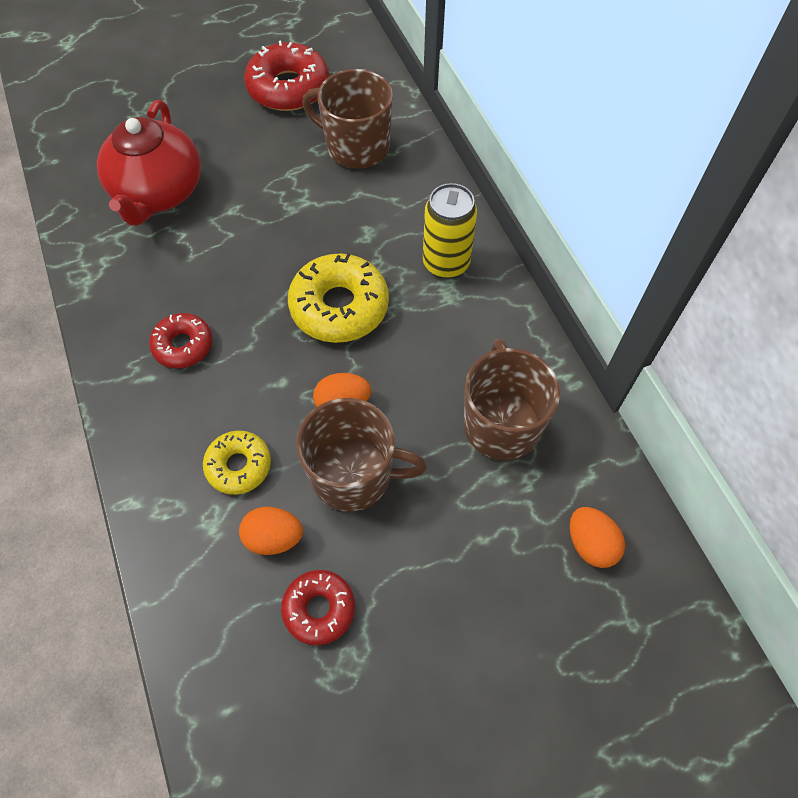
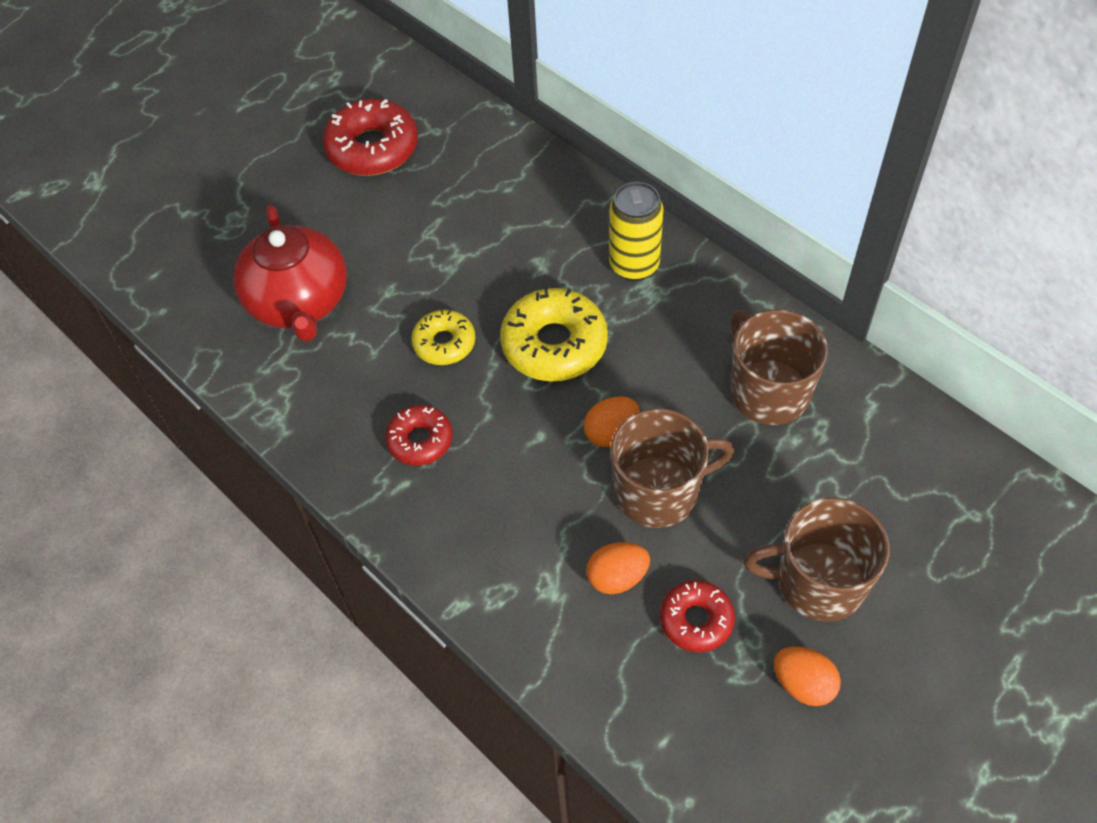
camera: 20 degrees left, 5 degrees down
yellow donut [203,431,271,495] -> yellow donut moved to [411,310,475,365]
brown mug [302,69,393,169] -> brown mug moved to [744,497,890,622]
orange egg [570,507,625,568] -> orange egg moved to [774,647,841,706]

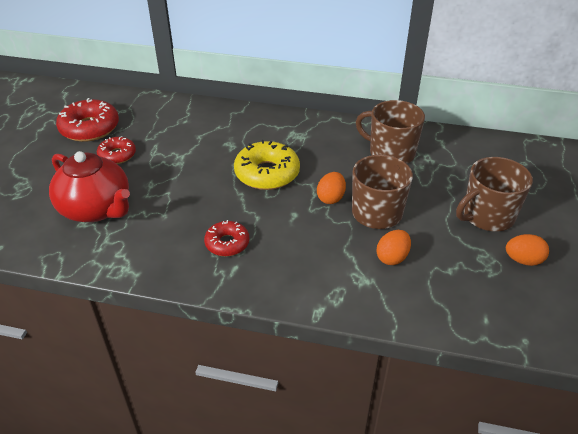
camera: 35 degrees left, 15 degrees down
yellow donut [411,310,475,365] -> none
yellow can [609,182,663,281] -> none
red donut [660,580,735,652] -> red donut moved to [97,136,136,164]

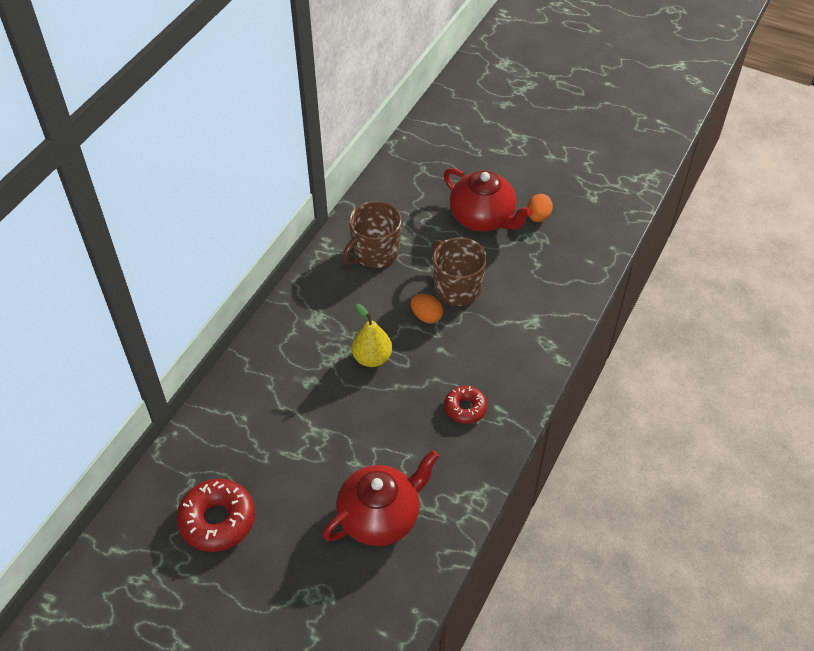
camera: 75 degrees left, 10 degrees up
red donut [97,136,136,164] -> none
yellow donut [234,140,300,190] -> yellow pear [351,304,392,367]
orange egg [376,230,411,265] -> none
brown mug [456,157,533,231] -> red teapot [444,168,533,232]

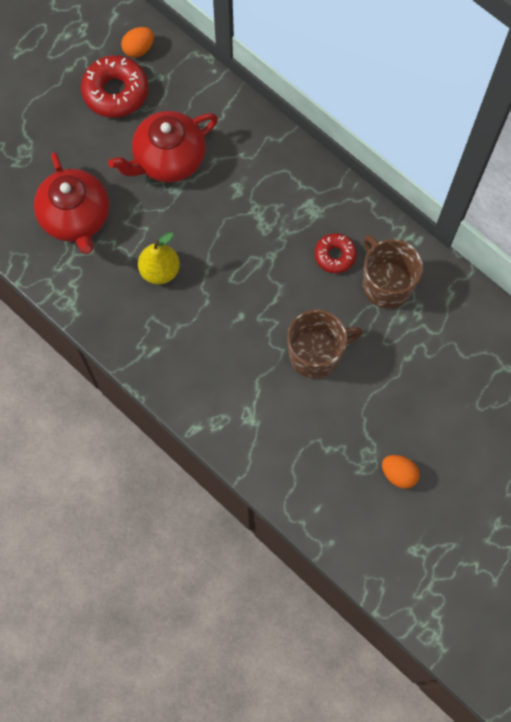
camera: 105 degrees right, 20 degrees up
yellow pear [351,304,392,367] -> yellow pear moved to [138,232,180,284]
orange egg [411,294,444,324] -> orange egg moved to [121,27,154,58]
red teapot [444,168,533,232] -> red teapot moved to [108,111,218,182]
red donut [444,386,487,424] -> red donut moved to [315,233,357,273]

